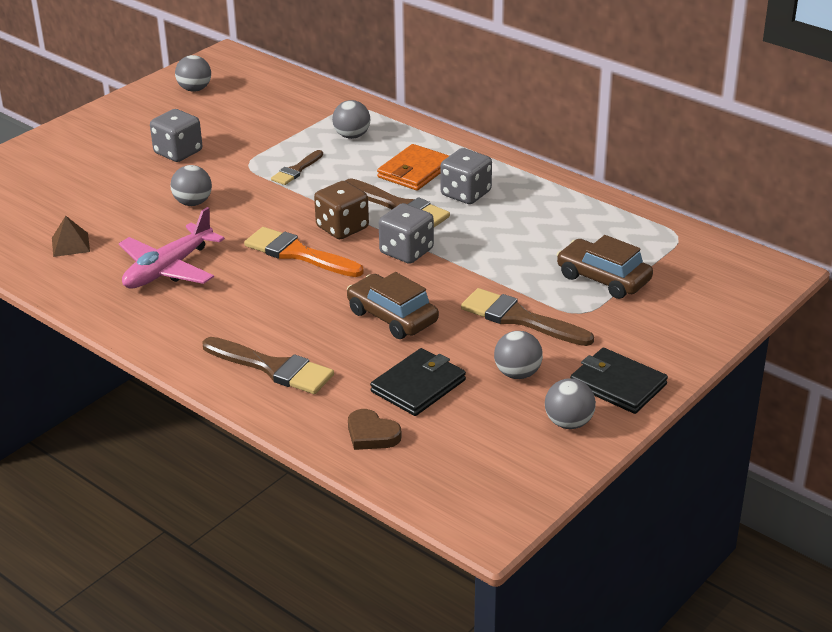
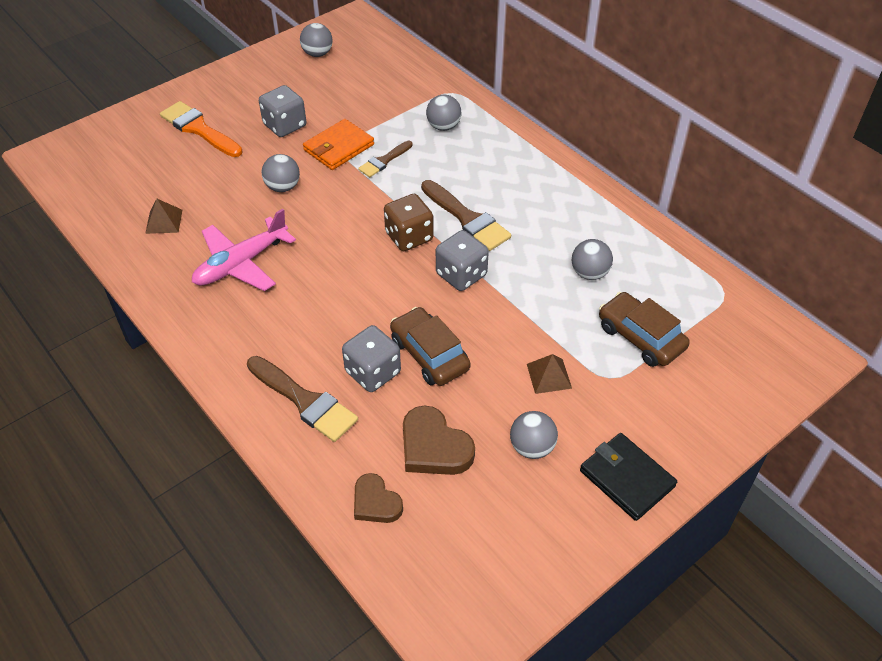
camera: 10 degrees right, 15 degrees up
orange brush [244,227,364,277] -> orange brush moved to [160,101,243,157]
black wallet [370,348,466,416] -> brown heart [403,405,475,475]
orange wallet [377,144,449,191] -> orange wallet moved to [303,119,374,170]
grey dice [440,148,492,204] -> grey dice moved to [342,325,401,392]
brown brush [461,288,594,346] -> brown pyramid [527,354,572,394]
grey ball [545,378,596,429] -> grey ball moved to [572,239,613,280]

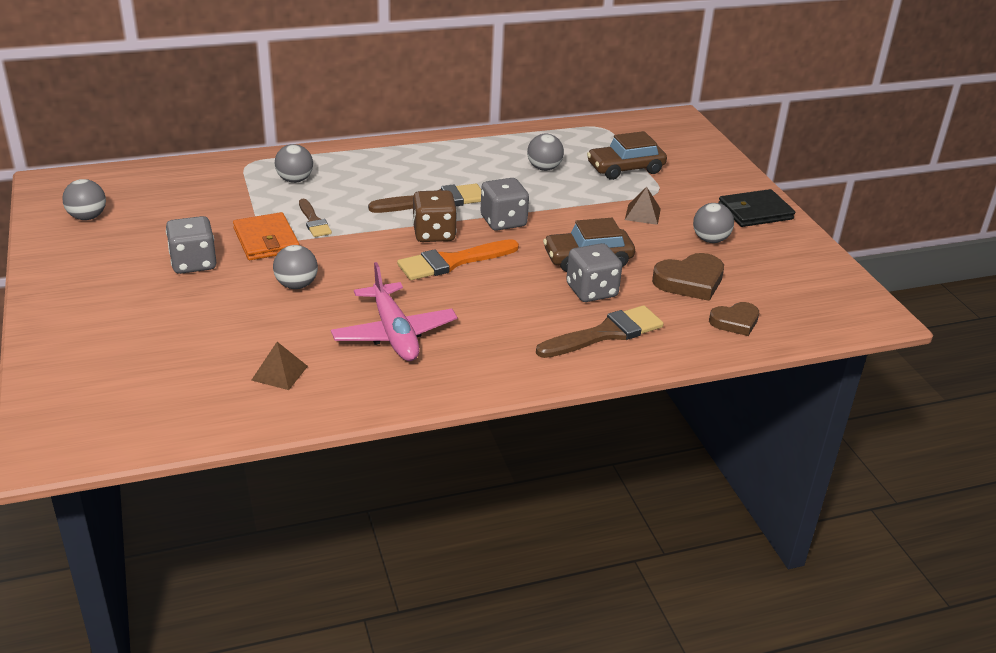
camera: 70 degrees left, 15 degrees down
orange brush [160,101,243,157] -> orange brush moved to [397,239,519,280]

